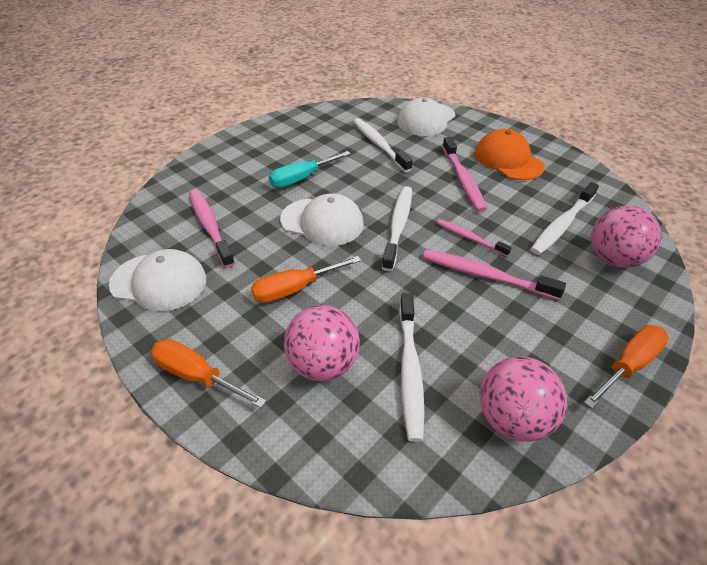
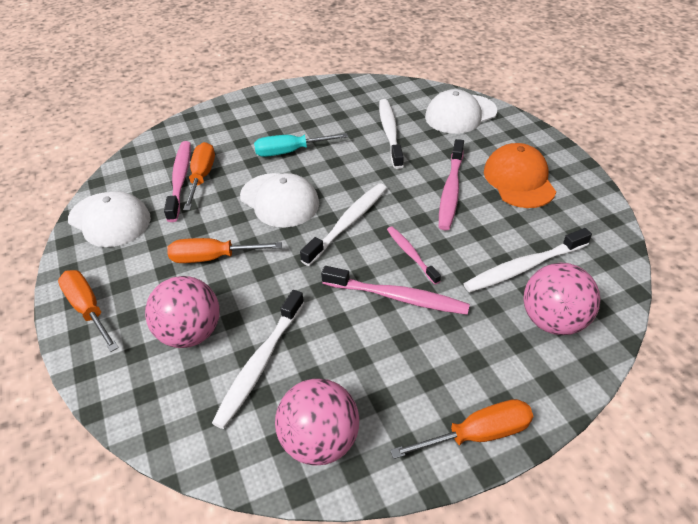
camera: 25 degrees right, 0 degrees up
pink toothbrush [423,250,566,300] -> pink toothbrush turned 150 degrees clockwise [321,266,470,315]
none -> orange screwdriver [183,142,215,210]

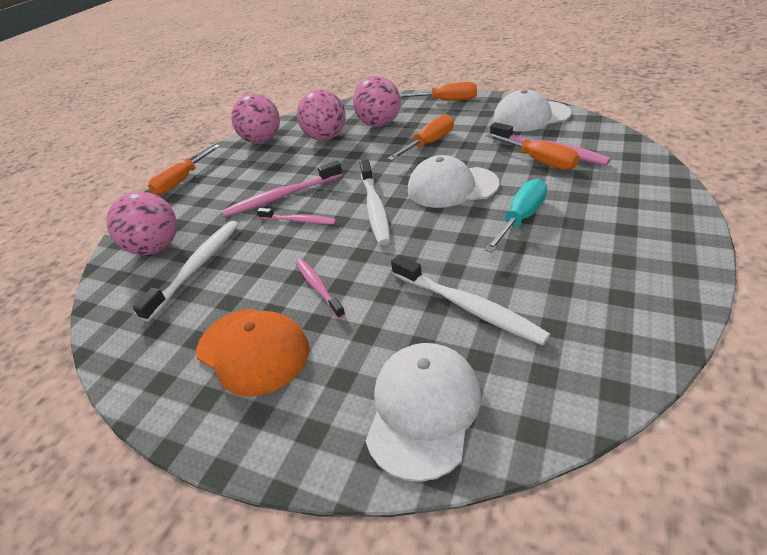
camera: 140 degrees right, 5 degrees down
white toothbrush [212,290,304,429] -> pink ball [297,89,345,141]
pink toothbrush [439,139,464,230] -> pink toothbrush [296,259,345,319], size x0.62

